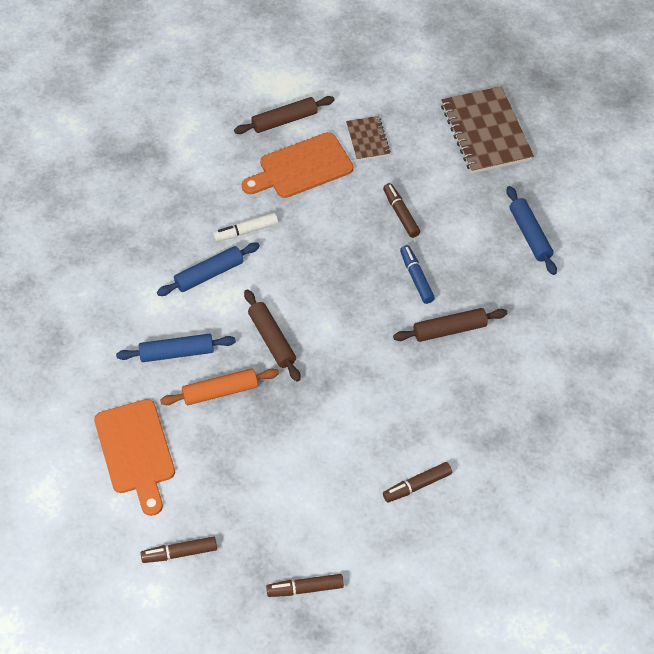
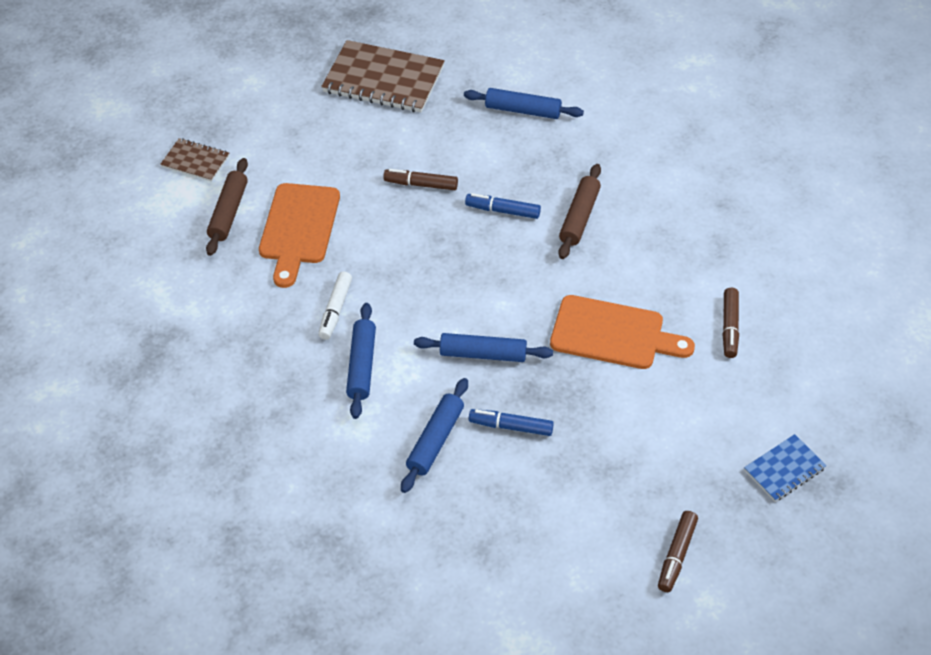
camera: 55 degrees left, 5 degrees down
orange cutting board [94,399,175,516] -> orange cutting board moved to [550,295,695,369]
orange rolling pin [160,368,279,405] -> blue marker [469,409,554,436]
brown rolling pin [244,289,301,382] -> blue rolling pin [414,333,553,362]
brown marker [266,574,344,597] -> blue notebook [744,434,827,502]
brown notebook [346,116,390,161] -> brown notebook moved to [160,138,229,182]

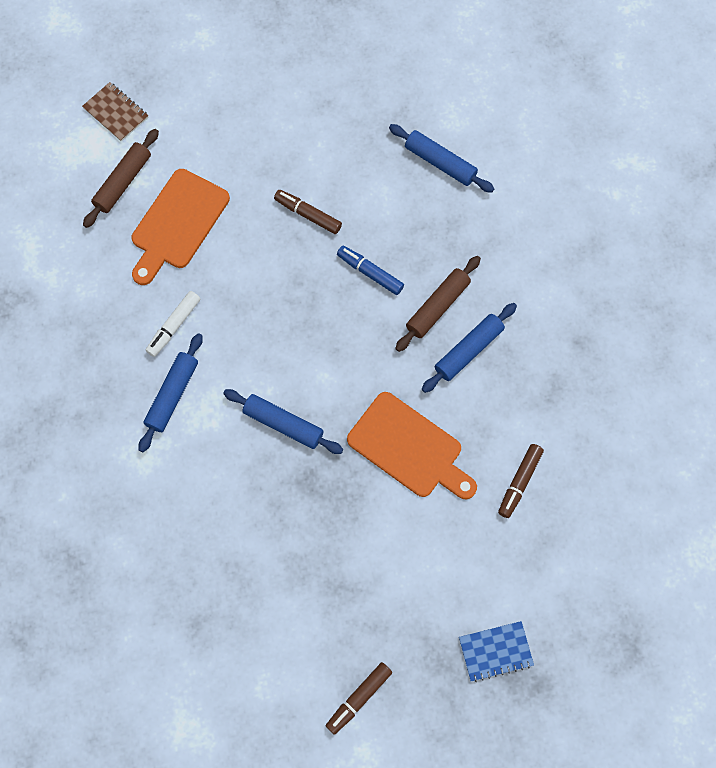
camera: 20 degrees right, 20 degrees up
brown notebook [321,40,445,113] -> none
blue rolling pin [401,378,468,493] -> blue rolling pin moved to [422,303,517,393]
blue marker [469,409,554,436] -> none

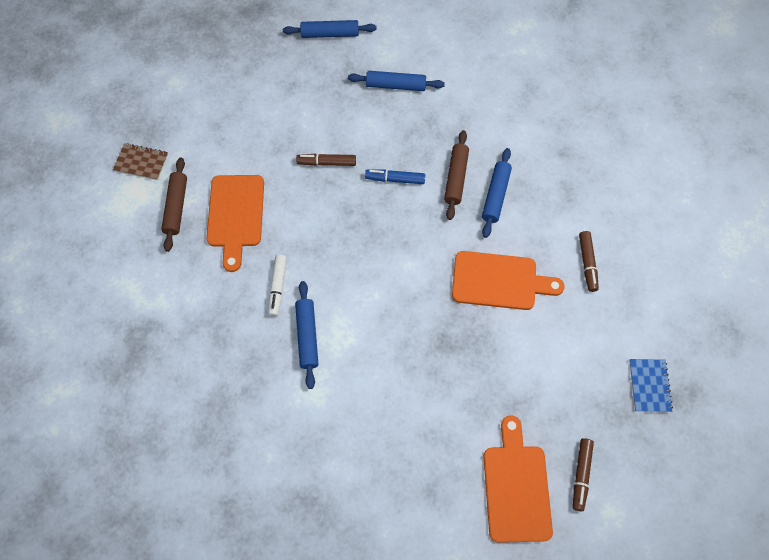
camera: 30 degrees left, 5 degrees down
blue rolling pin [223,389,343,454] -> blue rolling pin moved to [283,20,377,38]
blue notebook [459,621,534,682] -> blue notebook turned 45 degrees counterclockwise [629,359,673,412]
none -> orange cutting board [484,415,553,543]

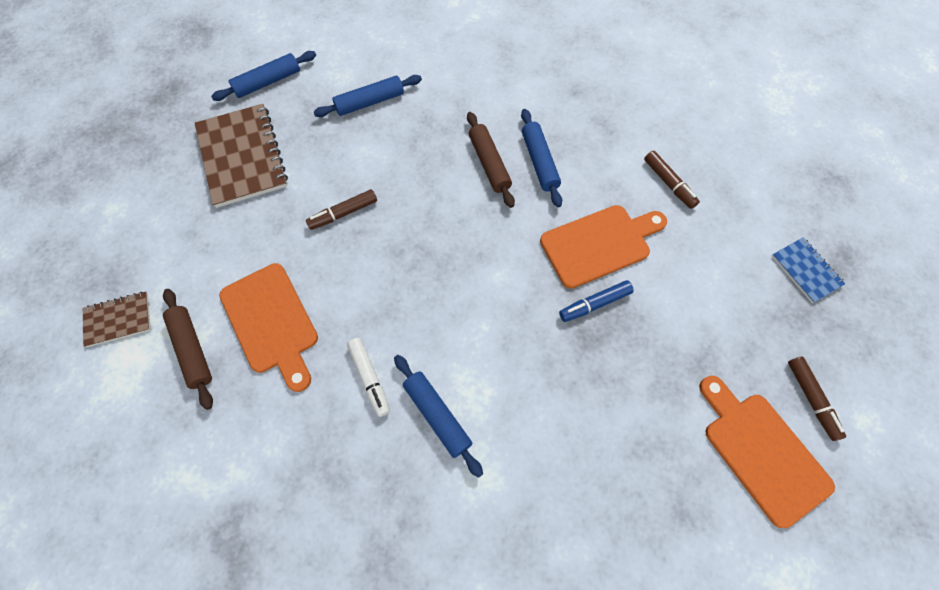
camera: 30 degrees left, 0 degrees up
blue marker [365,169,425,184] -> blue marker moved to [559,280,634,322]
none -> brown notebook [195,104,288,208]

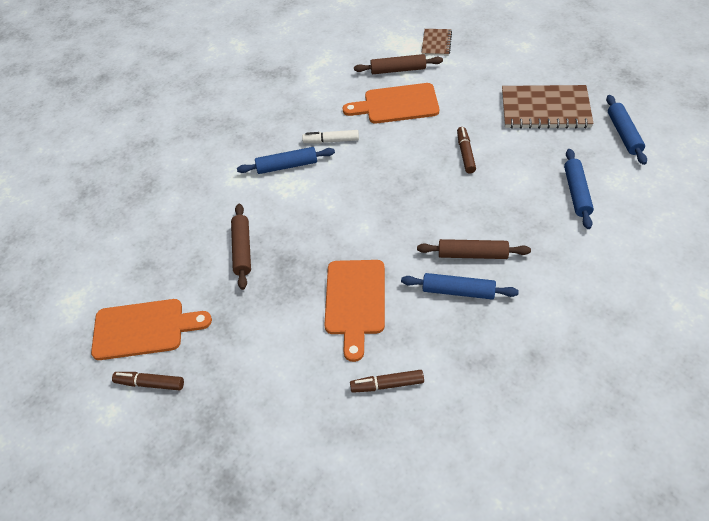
camera: 120 degrees right, 15 degrees down
blue marker [559,280,634,322] -> none
blue notebook [772,237,845,303] -> none
none -> brown rolling pin [231,204,251,290]

